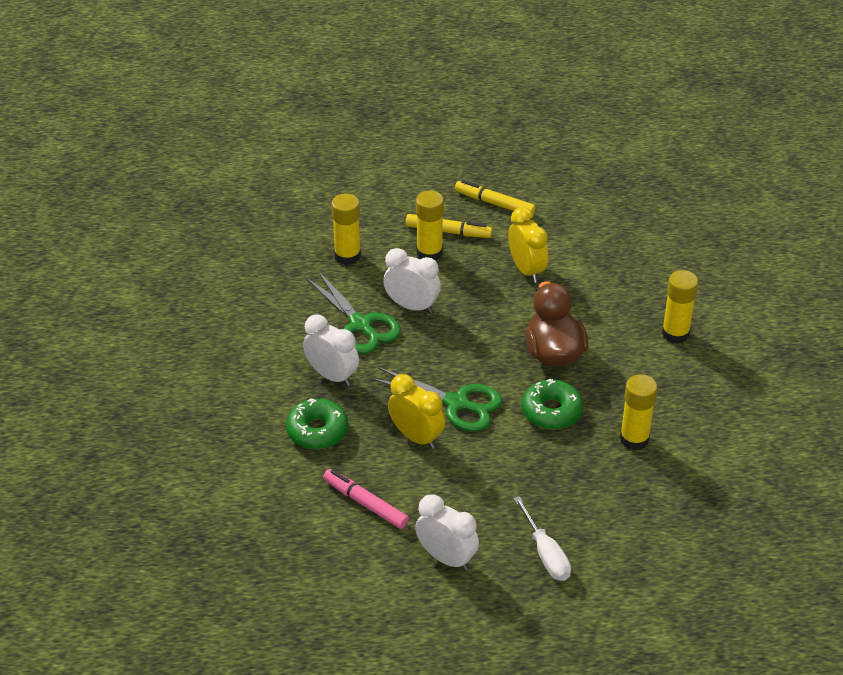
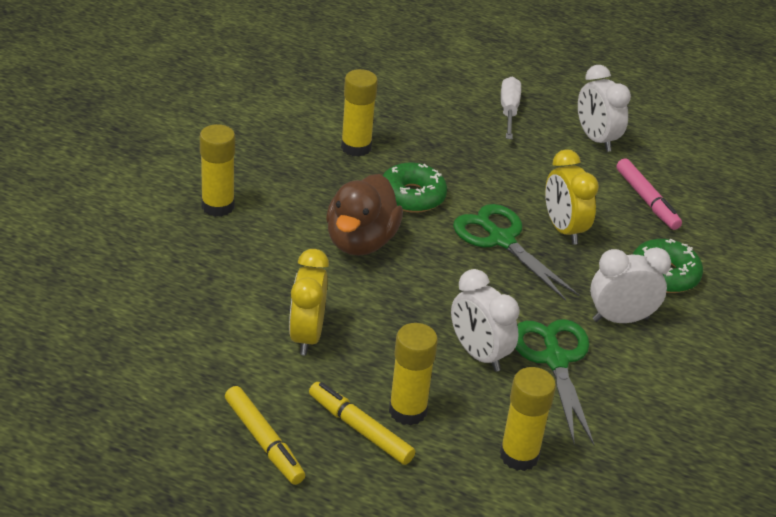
camera: 155 degrees left, 5 degrees down
white clock [303,315,359,386] -> white clock turned 105 degrees clockwise [590,247,671,323]

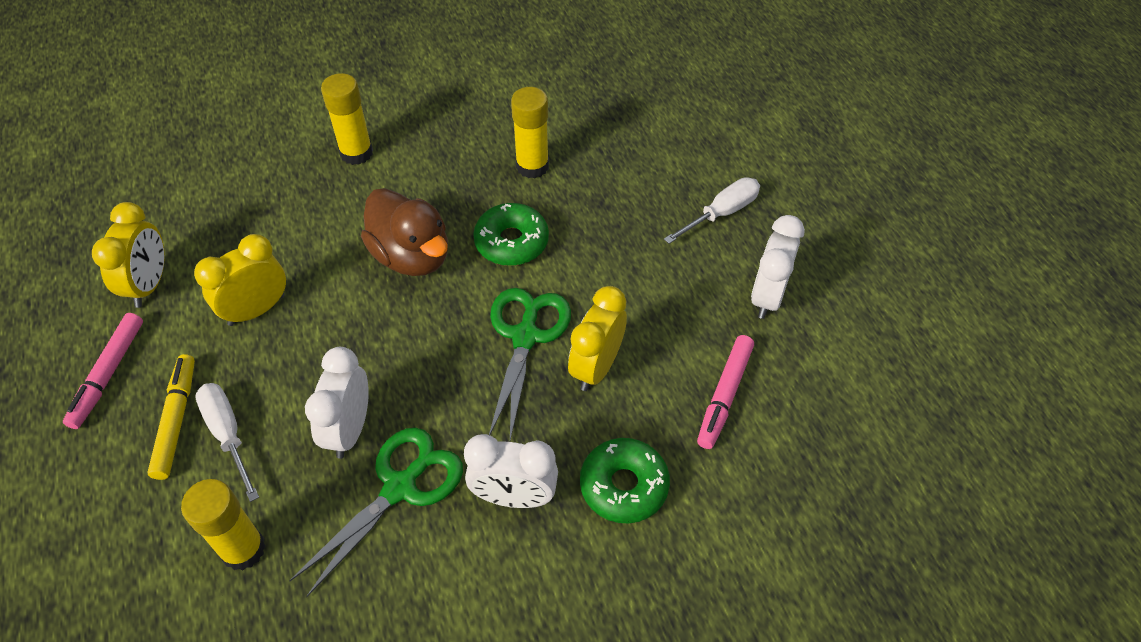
camera: 50 degrees right, 15 degrees up
yellow marker [225,386,305,485] -> pink marker [63,313,143,429]
brown duck [326,174,403,256] -> brown duck turned 105 degrees counterclockwise [361,188,448,276]
yellow glue stick [389,323,438,426] -> white screwdriver [195,383,259,502]
white clock [590,247,671,323] -> white clock turned 150 degrees clockwise [464,434,558,508]
none -> yellow clock [92,202,165,308]

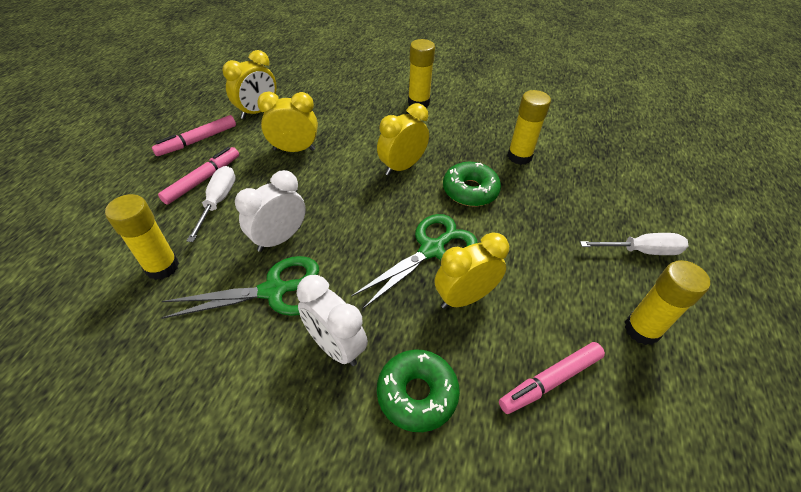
camera: 35 degrees right, 5 degrees down
yellow marker [147,354,195,480] -> pink marker [158,147,239,205]
brown duck [361,188,448,276] -> yellow clock [377,103,429,176]
white clock [751,215,805,319] -> yellow glue stick [624,260,710,345]

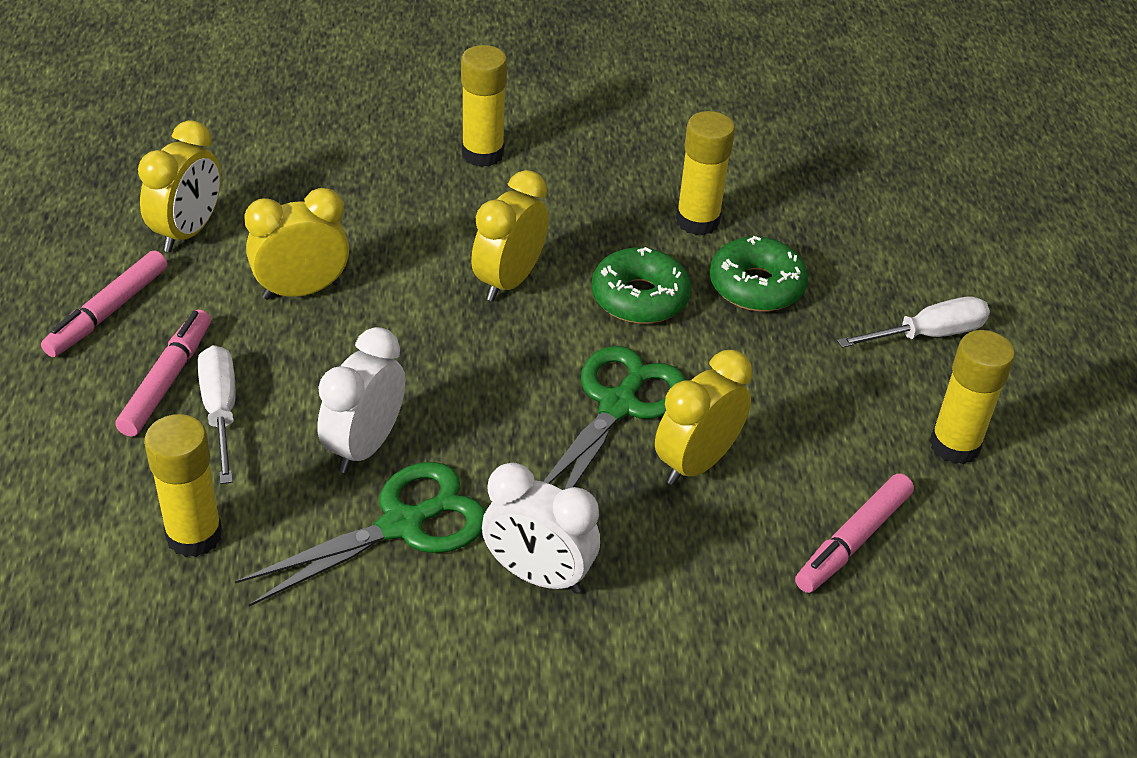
camera: 20 degrees left, 5 degrees down
green donut [377,349,460,432] -> green donut moved to [710,236,808,312]

